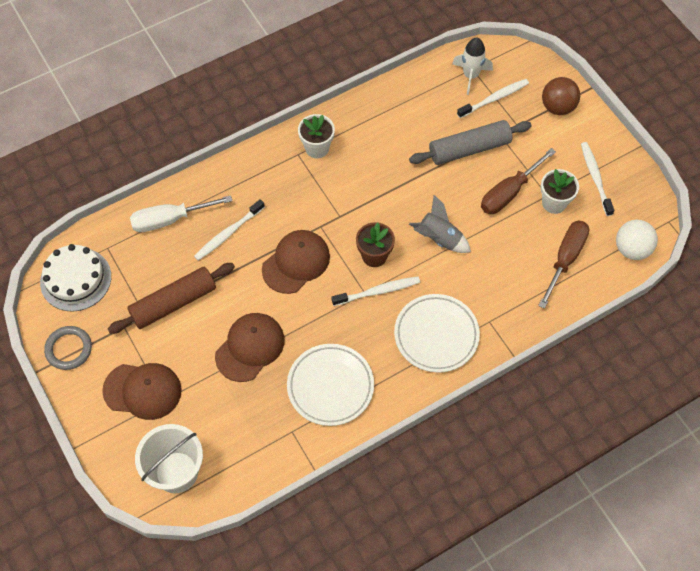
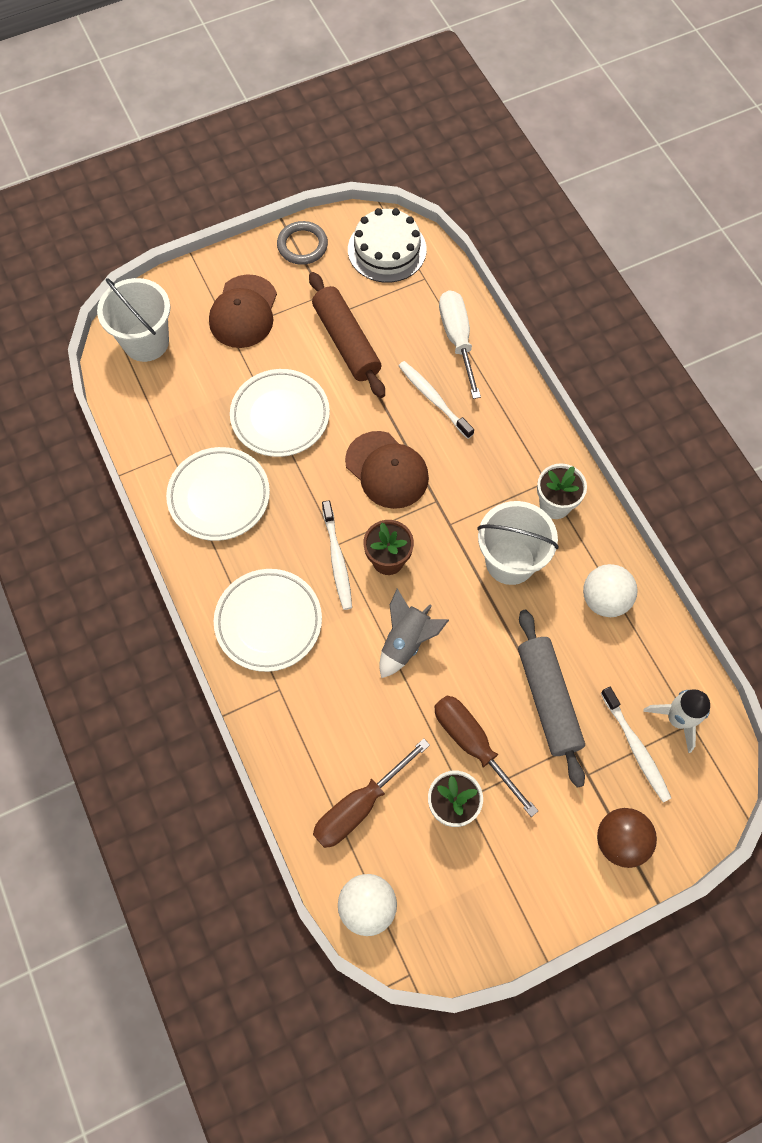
camera: 95 degrees right, 5 degrees up
brown cap [215,313,284,382] -> white plate [230,369,330,457]
brown screwdriver [538,221,589,309] -> brown screwdriver turned 105 degrees clockwise [313,738,430,848]
white toothbrush [581,142,614,216] -> none
none -> white bucket [477,501,558,585]
none -> white ball [583,564,638,617]

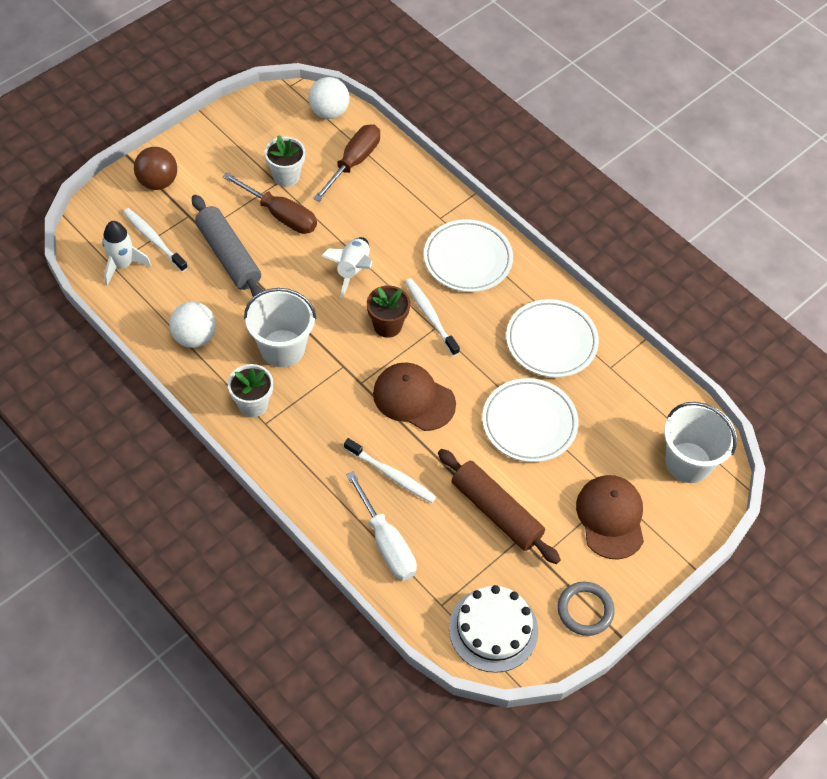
camera: 160 degrees right, 10 degrees down
grey rocket [379,589,449,678] -> white rocket [322,237,372,298]

